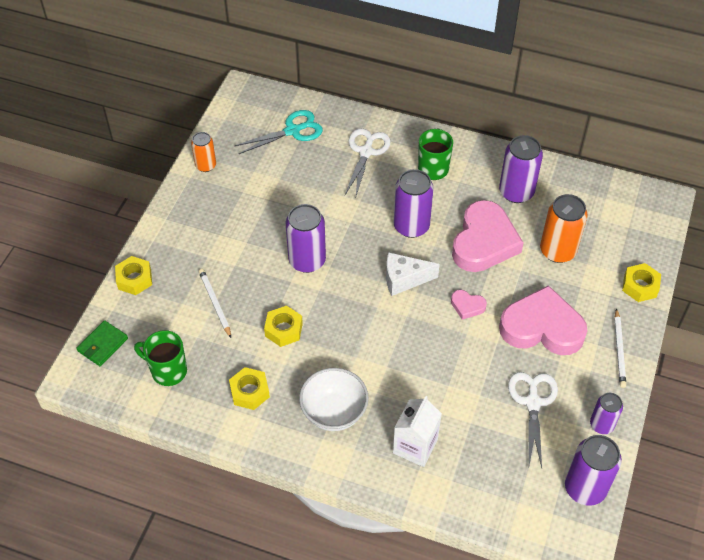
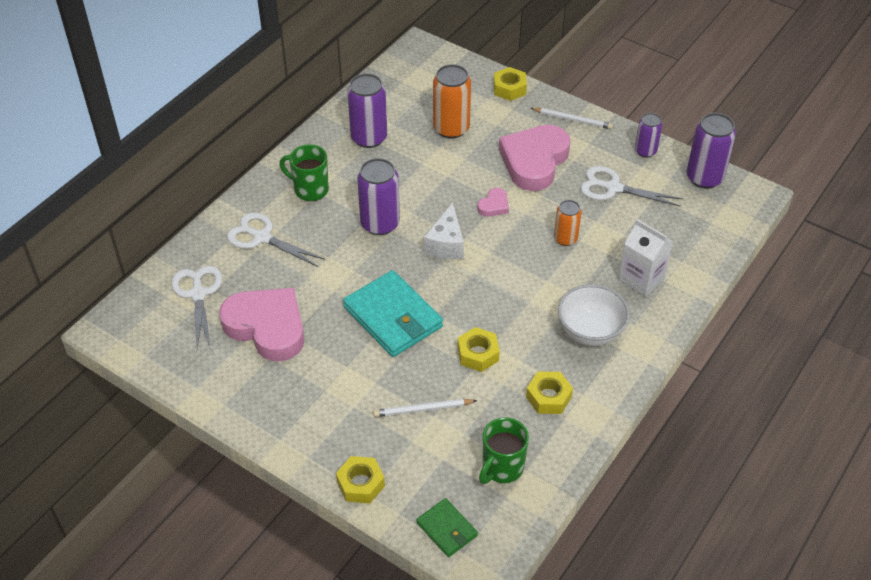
camera: 75 degrees left, 5 degrees down
orange can [191,132,216,172] -> orange can moved to [554,200,581,246]
turquoise scissors [235,110,323,154] -> white scissors [171,266,222,350]
purple can [286,204,326,273] -> turquoise wallet [343,270,443,357]
pink heart [452,200,523,272] -> pink heart moved to [219,288,304,361]

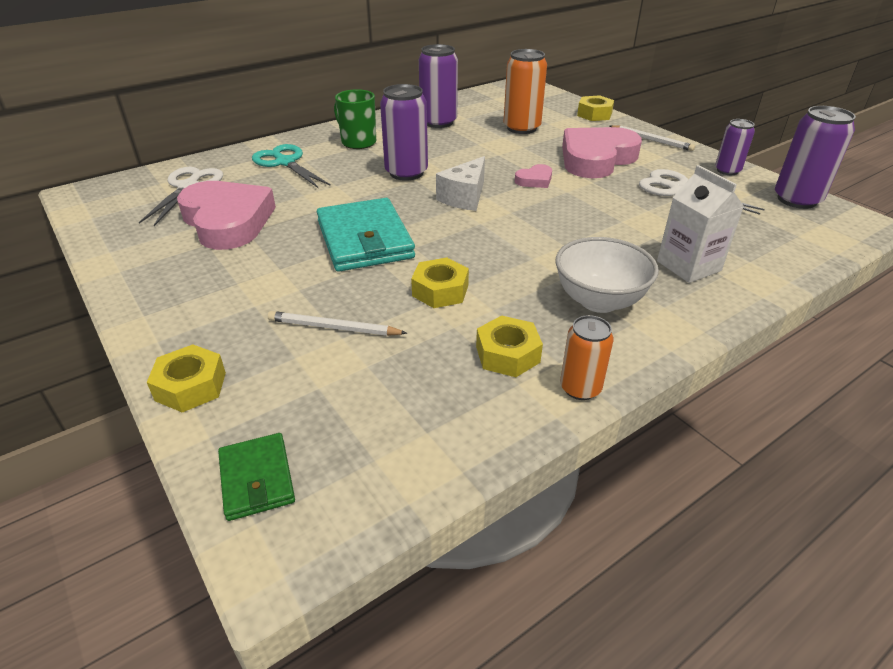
camera: 20 degrees right, 10 degrees down
white scissors [227,213,325,267] -> turquoise scissors [252,144,331,188]
green mug [479,417,529,484] -> none
orange can [554,200,581,246] -> orange can moved to [560,315,614,400]

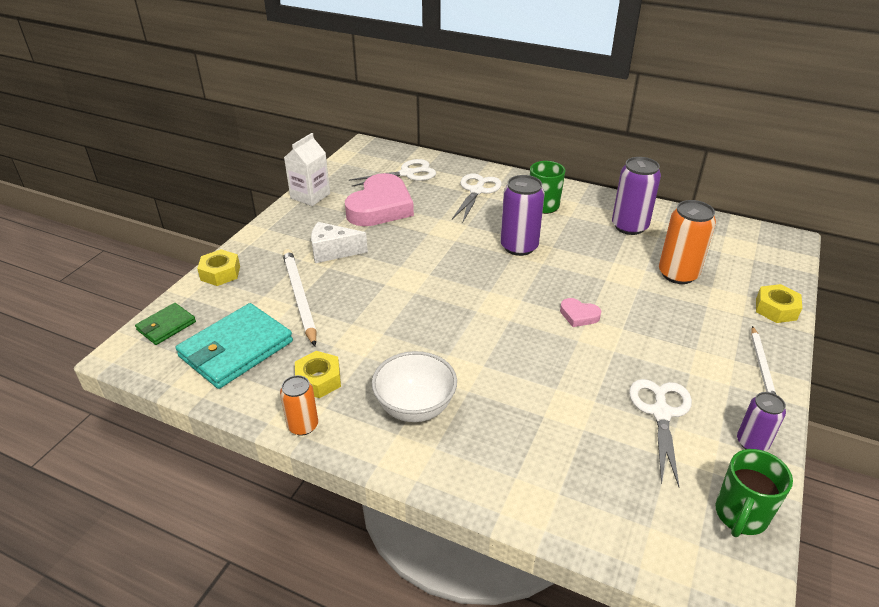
camera: 60 degrees right, 0 degrees up
turquoise scissors [252,144,331,188] -> white scissors [452,174,502,222]
white pencil [268,311,407,336] -> white pencil [283,249,316,346], size x1.59
turquoise wallet [317,198,415,272] -> turquoise wallet moved to [176,303,293,389]
yellow nut [411,258,469,308] -> none
white cheese [436,156,485,211] -> white cheese moved to [311,222,368,263]
pink heart [562,127,642,178] -> none
white carton [657,165,744,283] -> white carton moved to [284,133,330,206]
purple can [775,106,856,209] -> green mug [715,449,793,537]

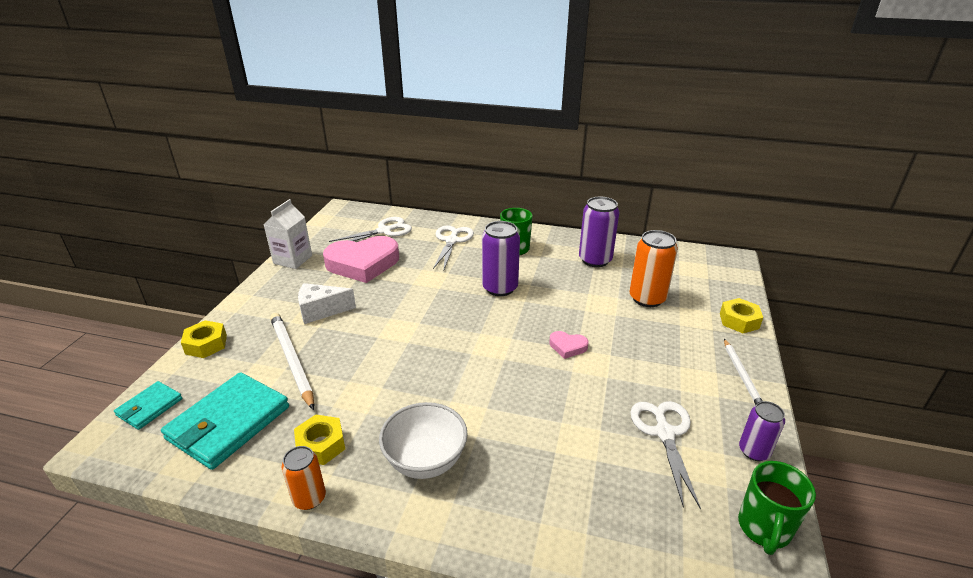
camera: 10 degrees left, 5 degrees down
green wallet [135,303,196,345] -> turquoise wallet [114,381,182,430]
pink heart [345,173,414,226] -> pink heart turned 60 degrees clockwise [323,236,399,283]

